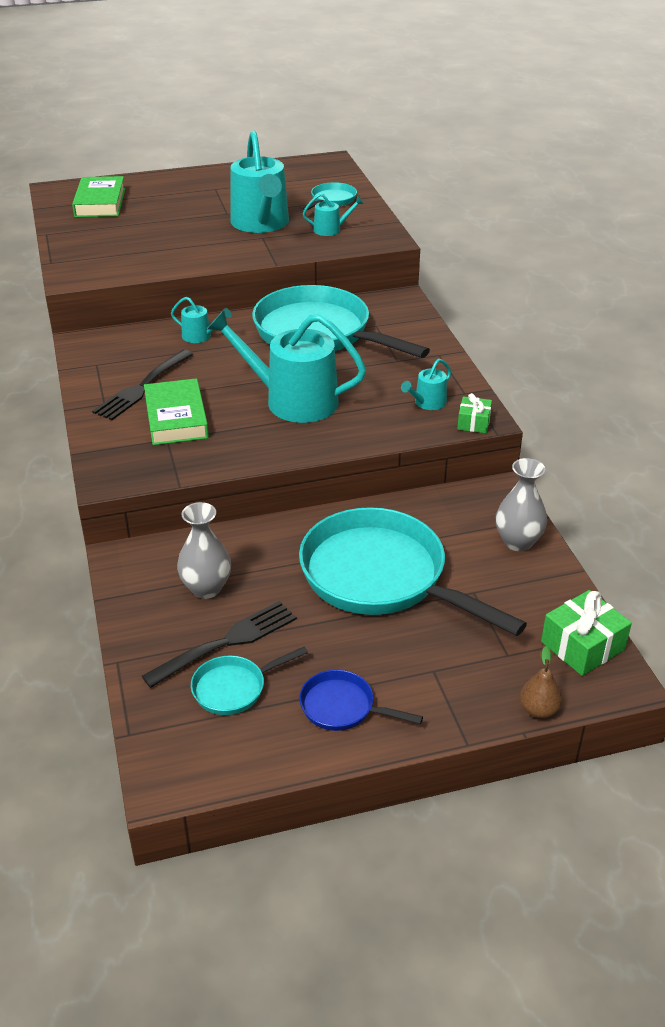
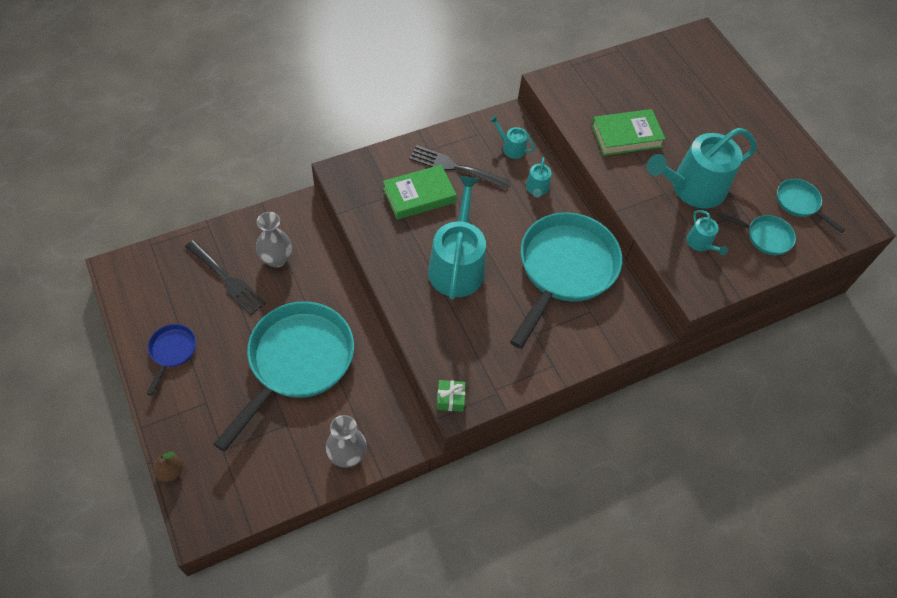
camera: 75 degrees right, 20 degrees up
green book [72,176,125,217] -> green book moved to [591,109,665,156]
turquoise pan [191,647,308,715] -> turquoise pan moved to [777,179,845,233]
turquoise watering can [401,359,451,410] -> turquoise watering can moved to [490,116,535,159]
green gift [541,590,632,676] -> none

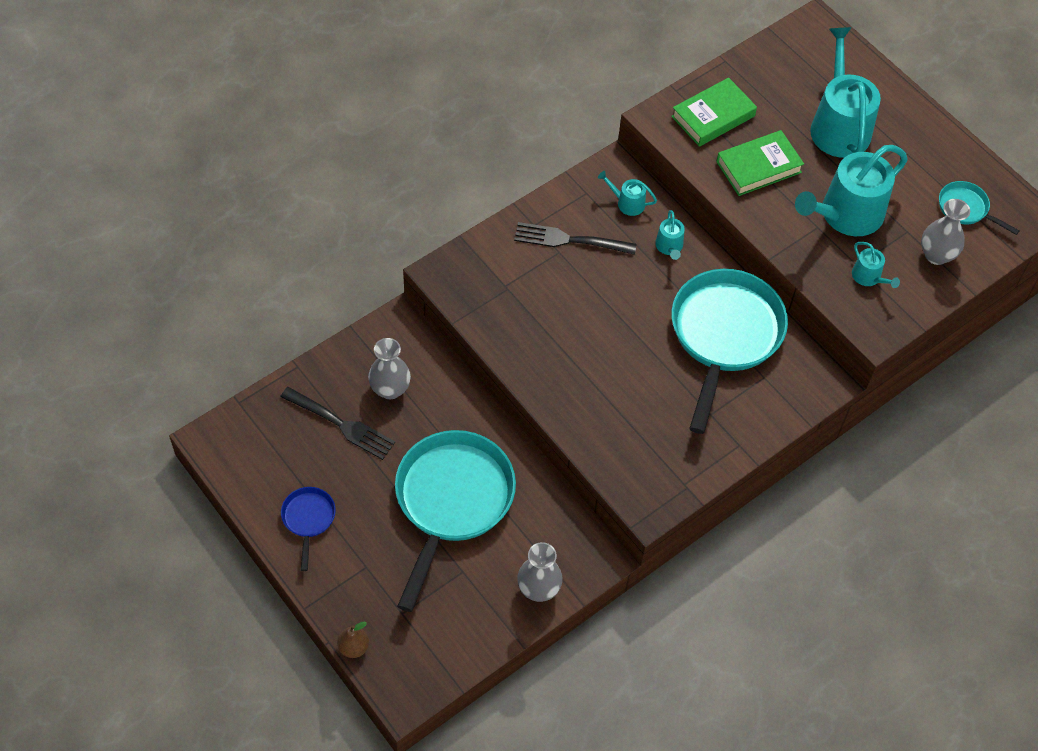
camera: 10 degrees left, 0 degrees up
green book [383,165,456,220] -> green book moved to [671,77,757,147]
turquoise watering can [428,176,486,300] -> turquoise watering can moved to [810,27,881,158]
green gift [437,380,466,412] -> none
turquoise pan [718,212,796,255] -> grey vase [921,199,970,265]

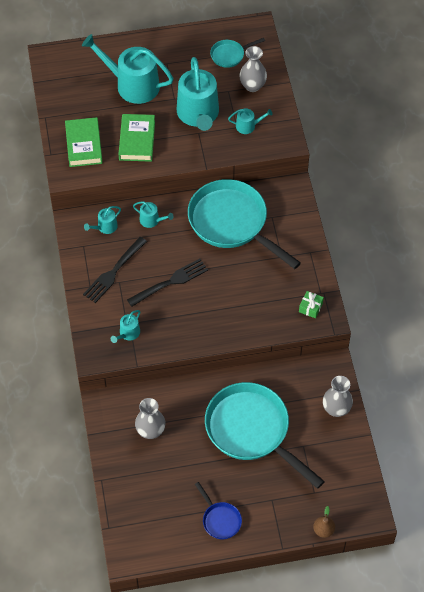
camera: 60 degrees left, 0 degrees up
black fork [280,387,395,460] -> black fork moved to [127,259,208,307]
blue pan [281,487,336,571] -> blue pan turned 150 degrees counterclockwise [195,482,242,539]
none -> turquoise watering can [111,310,140,343]
none -> green gift [299,291,324,318]

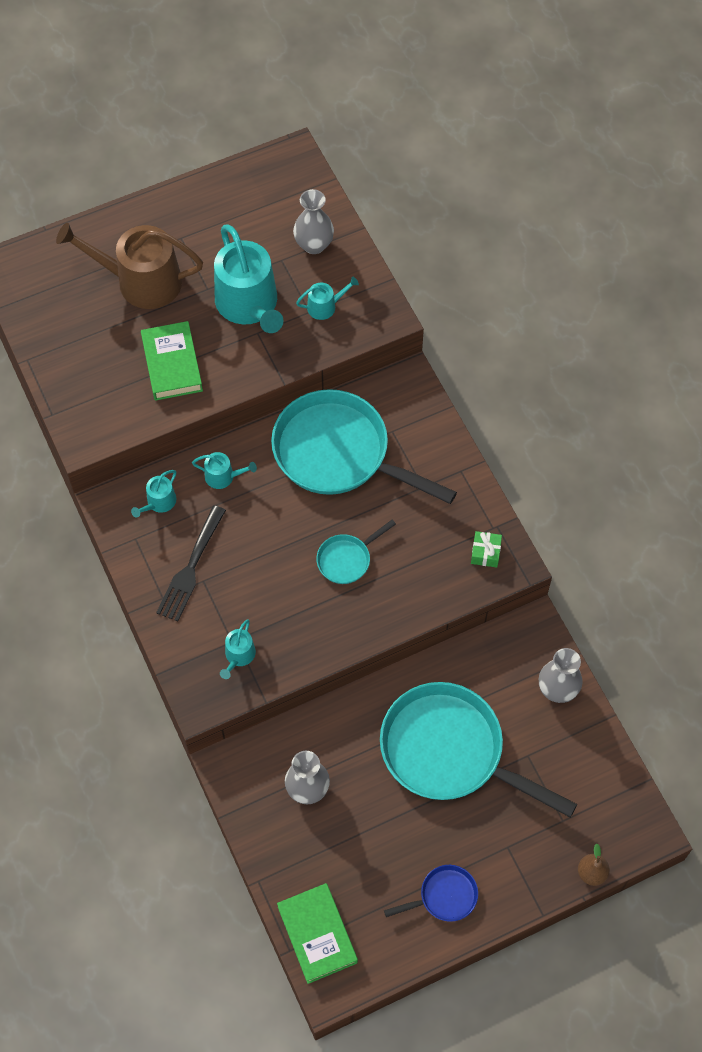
camera: 15 degrees left, 5 degrees up
green book [65,117,103,167] -> green book moved to [277,883,358,984]
turquoise watering can [82,34,174,104] -> brown watering can [56,223,203,309]
black fork [127,259,208,307] -> none
blue pan [195,482,242,539] -> blue pan turned 60 degrees counterclockwise [384,865,478,922]
turquoise pan [210,38,265,68] -> turquoise pan moved to [316,520,396,584]

